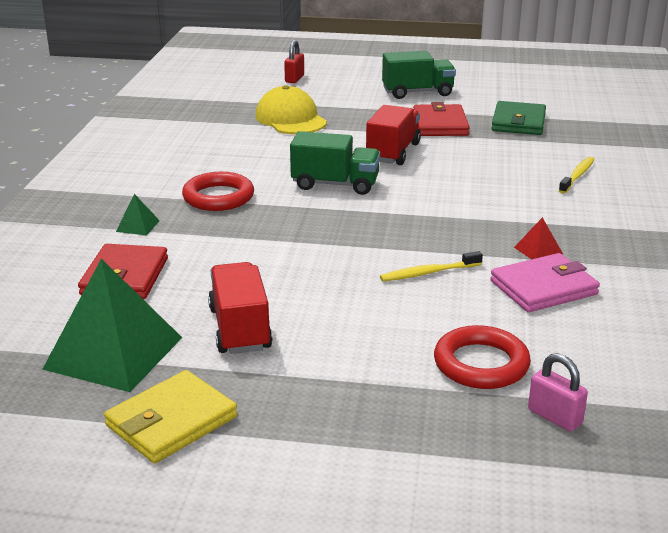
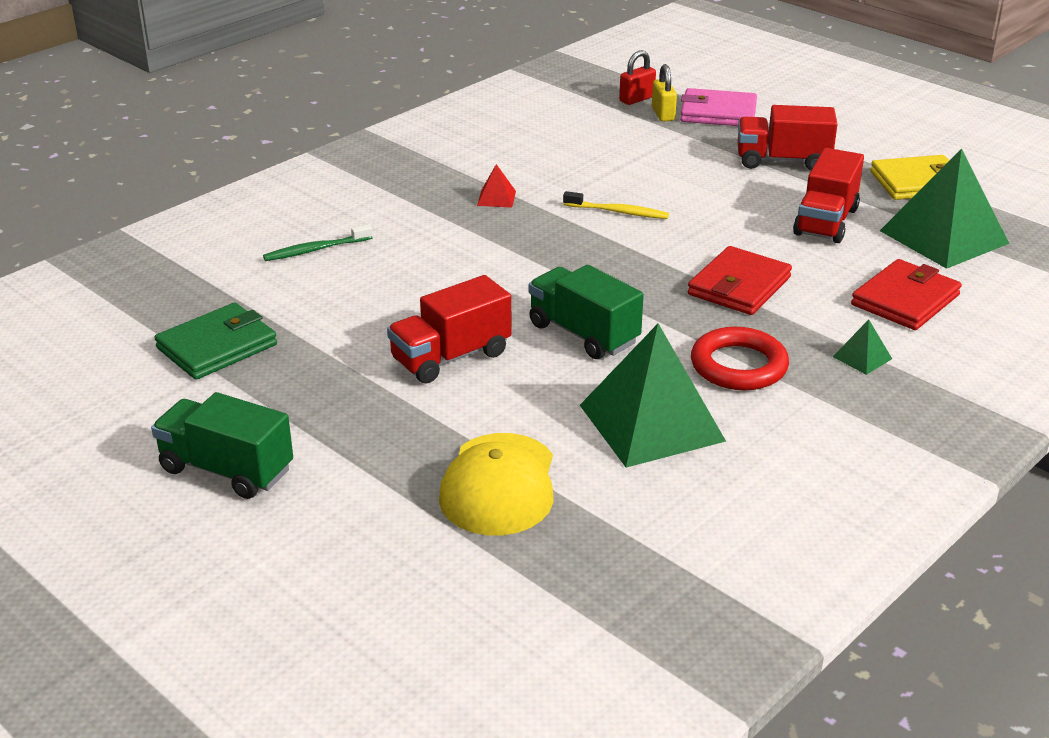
camera: 145 degrees left, 5 degrees up
red padlock [284,40,304,83] -> red padlock moved to [619,50,656,105]
red wallet [413,102,470,136] -> red wallet moved to [688,246,792,315]
red ring [434,325,531,389] -> none
pink wallet [490,253,600,312] -> pink wallet moved to [680,88,757,126]
pink padlock [528,353,588,432] -> yellow padlock [652,64,677,122]
yellow toothbrush [558,157,595,194] -> green toothbrush [263,224,373,261]
none -> green pyramid [580,323,726,468]
none -> red truck [738,105,838,171]

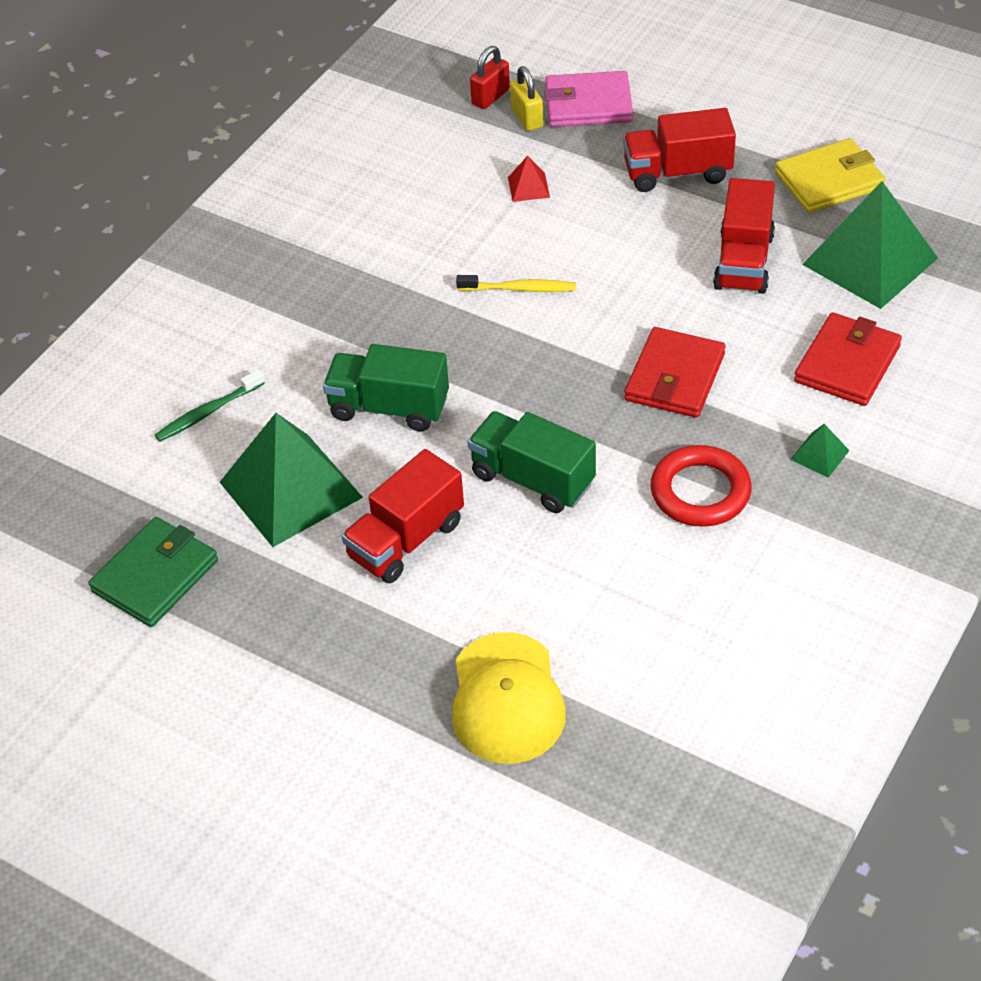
camera: 10 degrees left, 15 degrees up
green truck [151,392,293,499] -> green truck moved to [323,344,449,431]
red pyramid [477,164,516,208] -> red pyramid moved to [508,156,550,202]
green pyramid [580,323,726,468] -> green pyramid moved to [220,413,363,547]

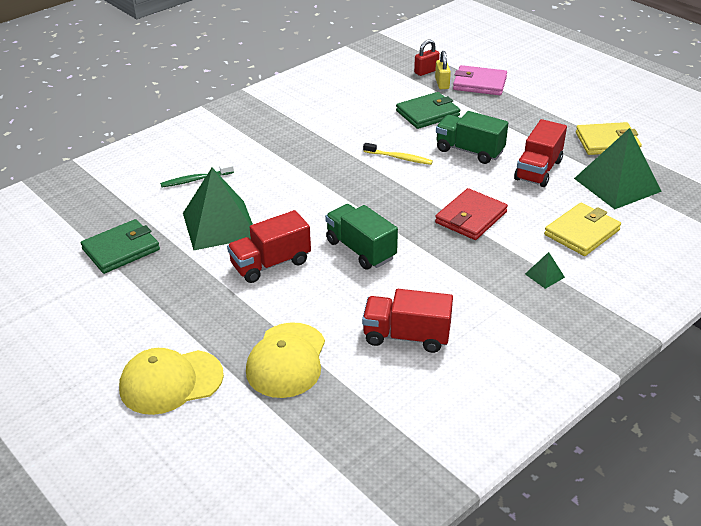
camera: 15 degrees right, 10 degrees down
green truck [323,344,449,431] -> green truck moved to [436,111,508,164]
red pyramid [508,156,550,202] -> green wallet [396,92,460,129]
red truck [623,108,736,192] -> red truck moved to [362,289,453,353]
red ring [651,445,752,527] -> none
red wallet [794,312,902,406] -> yellow wallet [544,203,621,256]
none -> yellow cap [119,348,224,415]

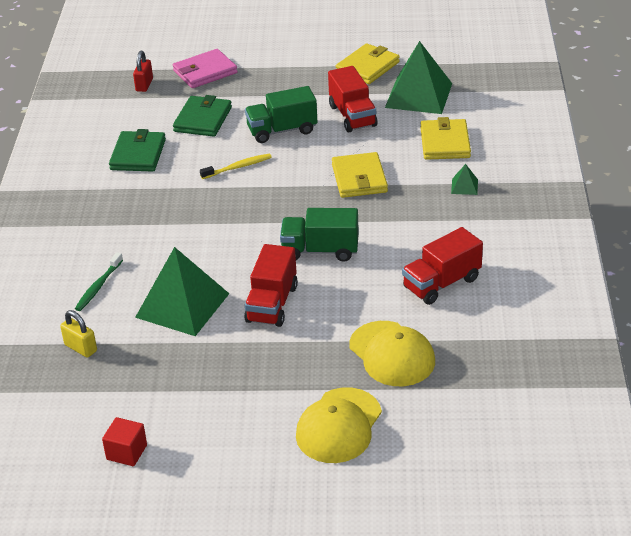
camera: 45 degrees left, 0 degrees up
green wallet [81,219,160,274] -> green wallet moved to [109,129,166,172]
yellow padlock [435,51,451,89] -> yellow padlock moved to [60,310,97,358]
red wallet [435,188,508,240] -> yellow wallet [332,152,388,198]
none -> red cube [102,417,147,466]

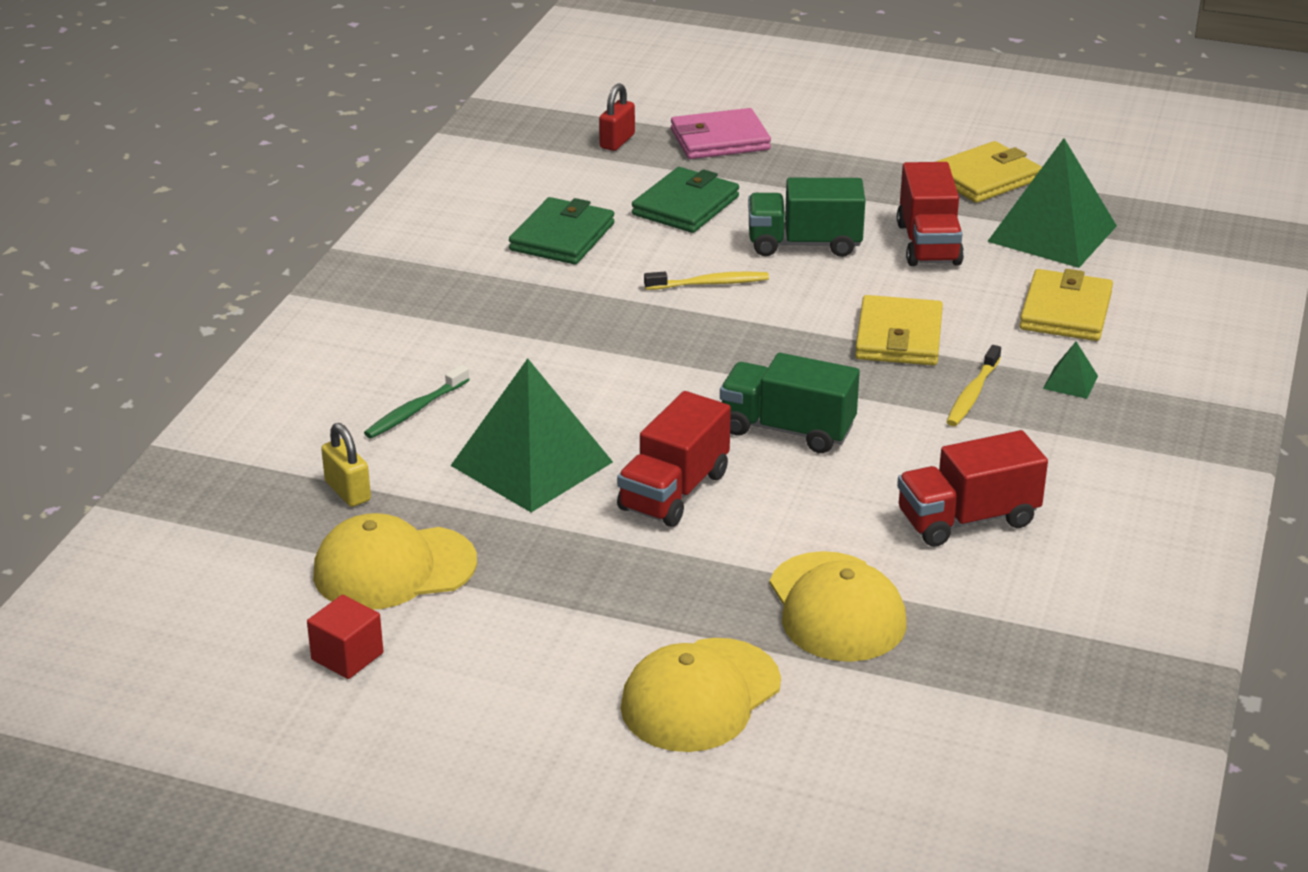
camera: 15 degrees right, 5 degrees down
none -> yellow cap [313,513,477,610]
none -> yellow toothbrush [946,345,1001,426]

